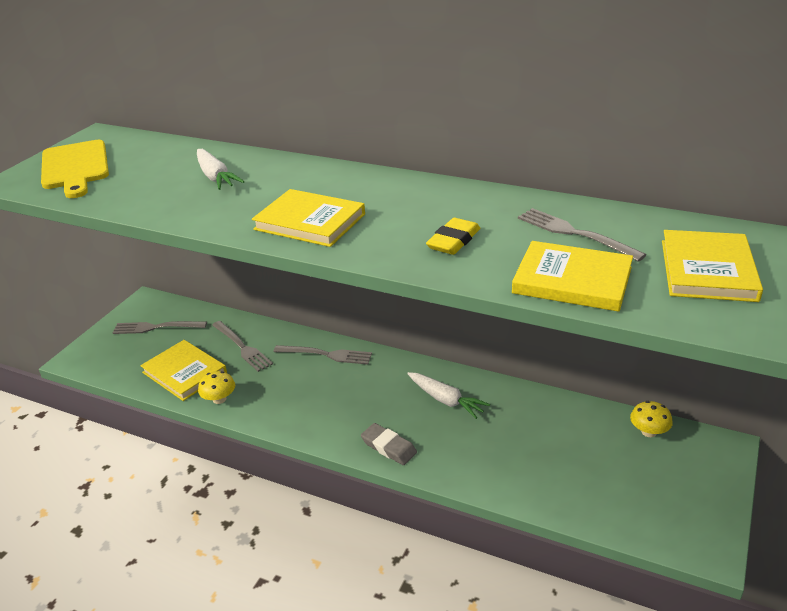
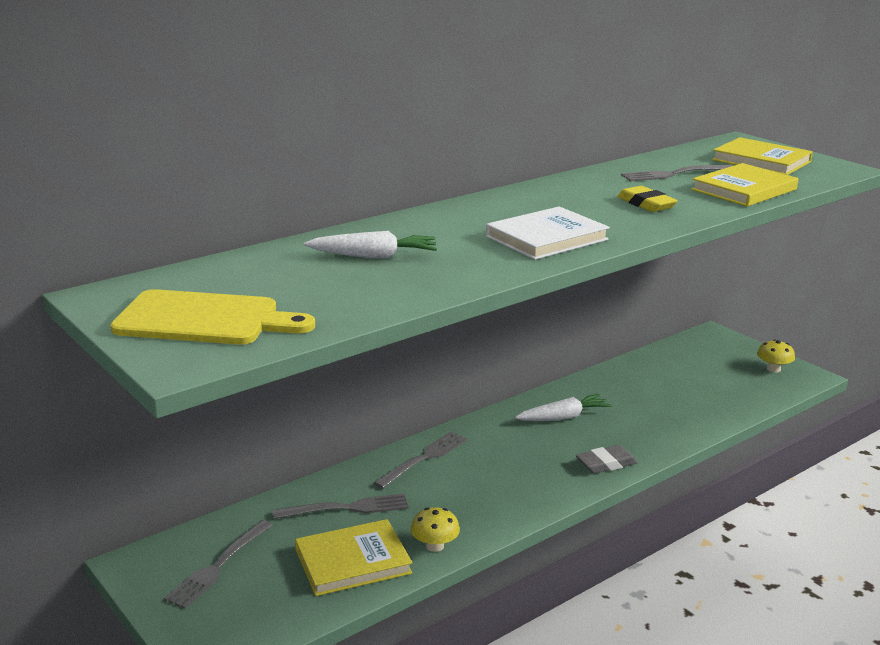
camera: 65 degrees left, 10 degrees down
yellow book [252,189,365,247] -> white book [486,206,610,260]
yellow mushroom [630,401,673,437] -> yellow mushroom moved to [757,339,795,373]

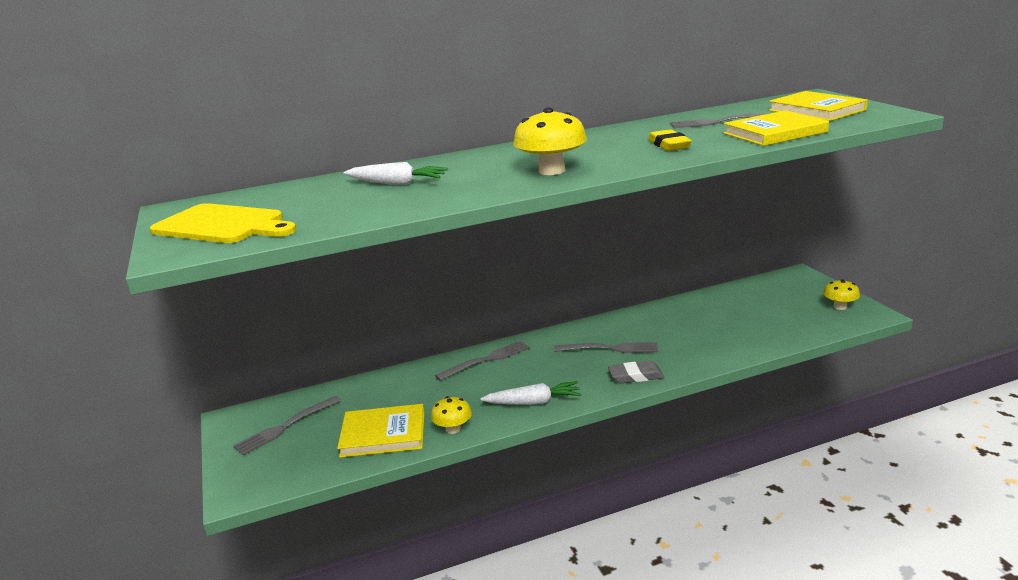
camera: 20 degrees right, 0 degrees up
grey fork [273,494,409,519] -> grey fork moved to [554,342,658,353]
white book [486,206,610,260] -> yellow mushroom [513,107,587,175]
white carrot [515,394,612,421] -> white carrot moved to [480,381,582,405]

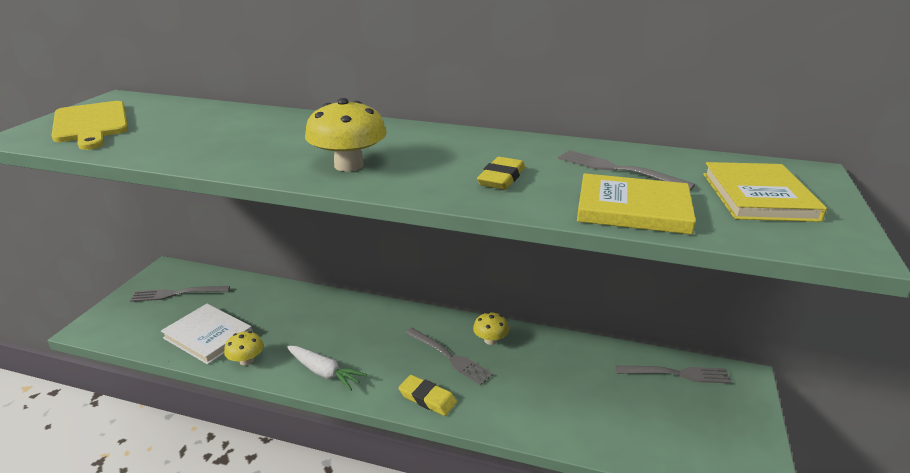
camera: 35 degrees right, 5 degrees up
yellow book [337,404,424,458] -> white book [161,304,253,365]
white carrot [343,162,448,185] -> none
grey fork [435,341,530,381] -> grey fork moved to [615,366,732,384]
grey eraser [608,361,664,383] -> yellow eraser [398,375,457,416]
yellow mushroom [824,279,860,310] -> yellow mushroom moved to [473,312,509,345]

